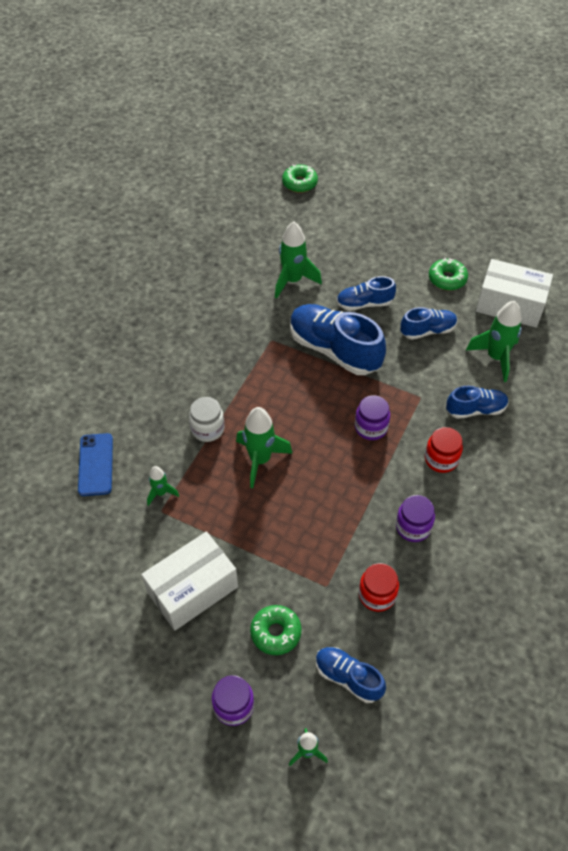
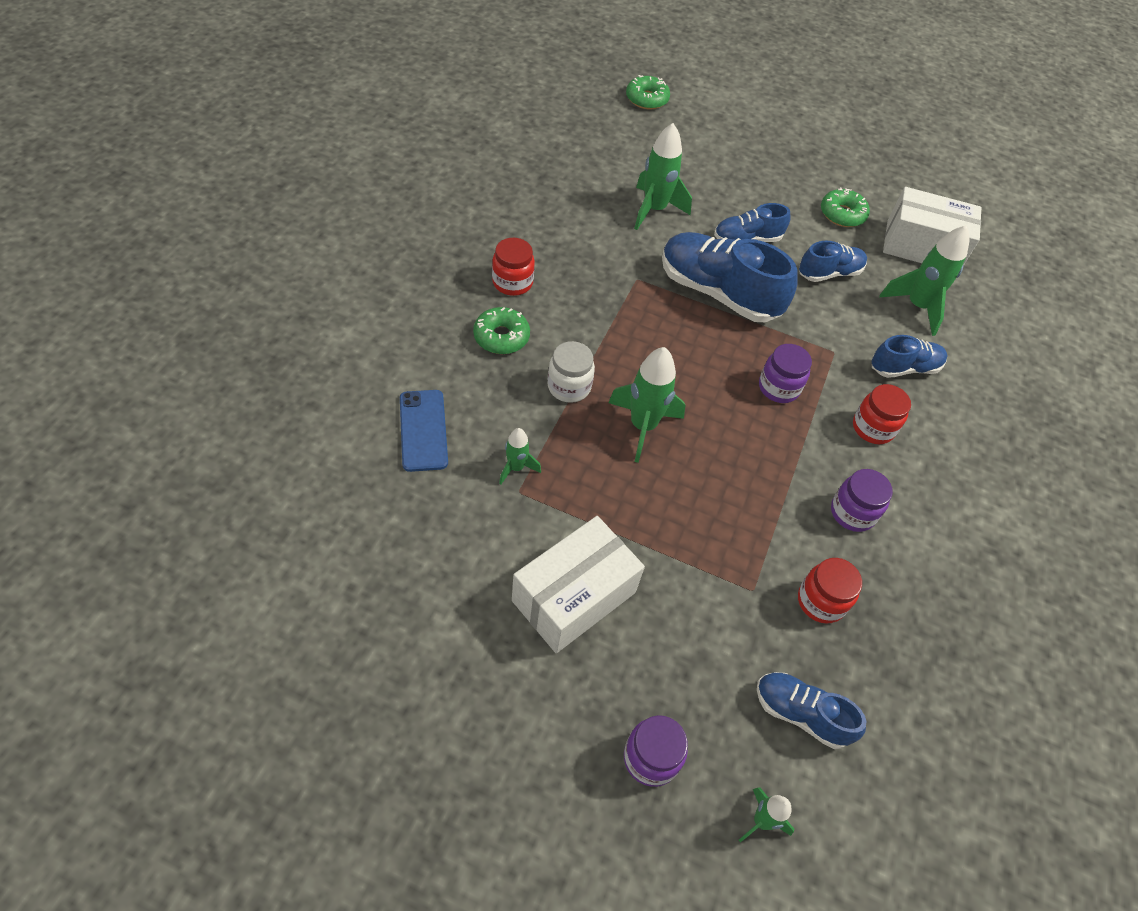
camera: 10 degrees left, 0 degrees up
green donut [250,605,301,655] -> green donut moved to [473,307,530,354]
none -> red jar [492,238,535,296]

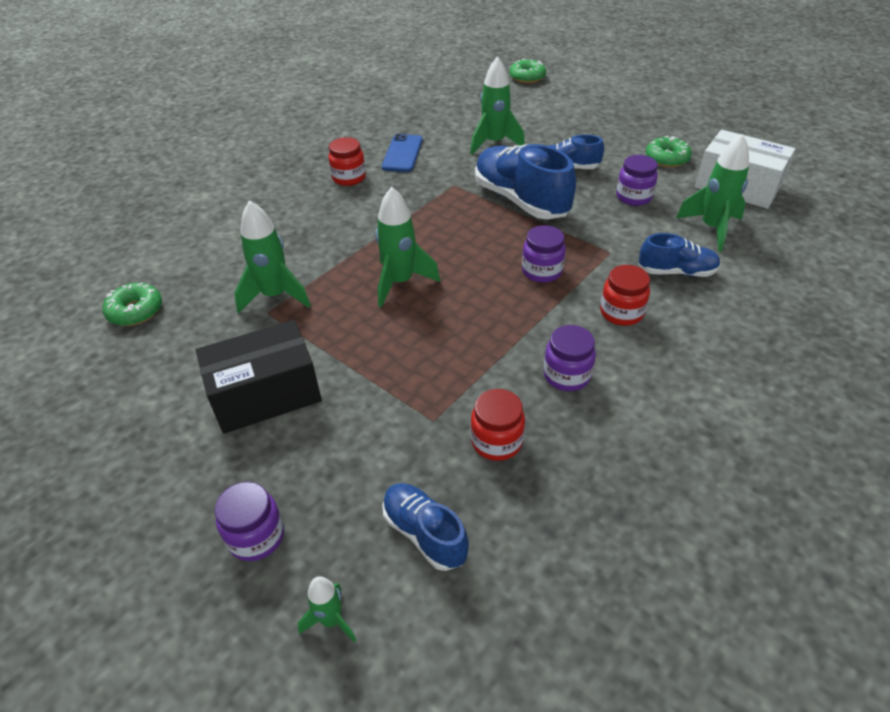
camera: 25 degrees right, 10 degrees down
blue phone [400,390,448,472] -> blue phone moved to [382,134,423,172]
green donut [473,307,530,354] -> green donut moved to [103,283,162,326]
green rocket [499,428,541,485] -> green rocket [234,200,311,314], size x1.84
white box [512,516,645,653] -> black box [196,320,322,434]
white jar [547,341,595,403] -> none
blue shoe [799,241,867,282] -> purple jar [616,155,658,206]

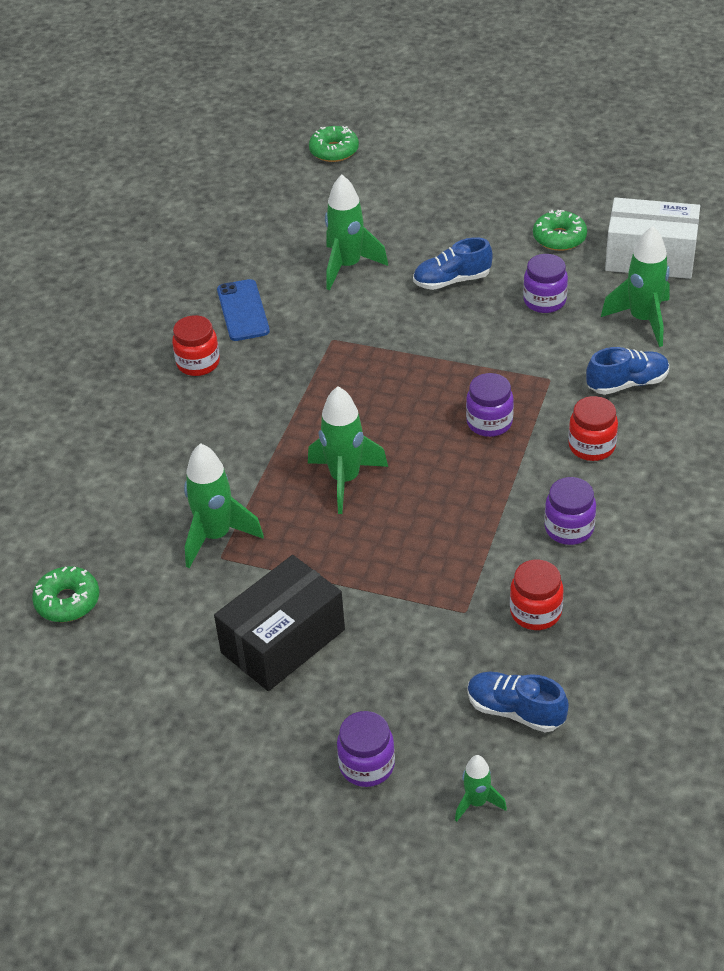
camera: 20 degrees left, 0 degrees up
blue shoe [475,144,576,219] -> none

